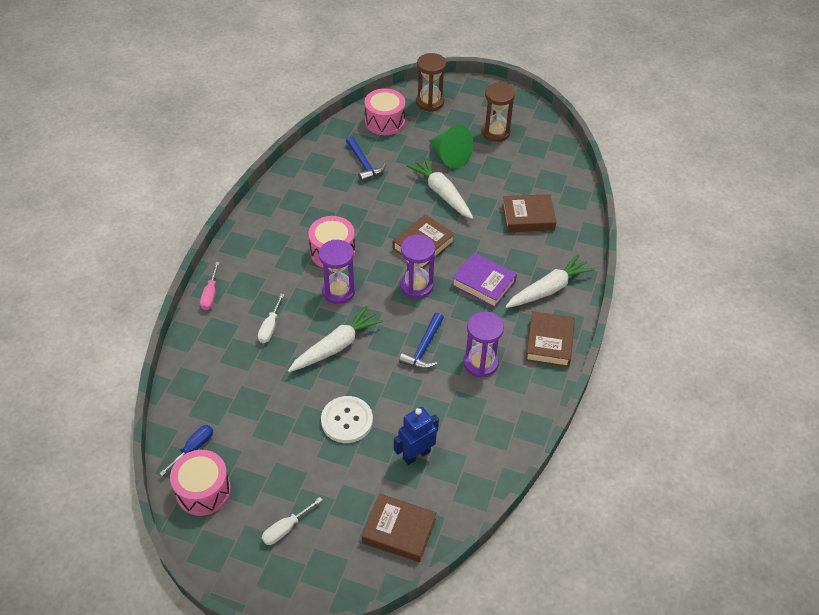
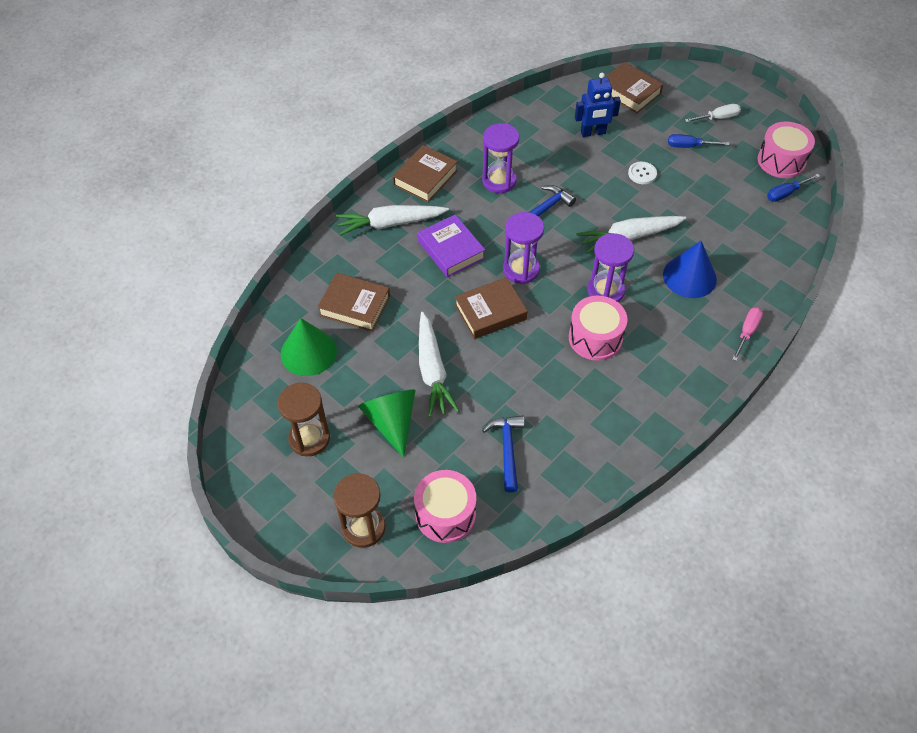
camera: 155 degrees left, 5 degrees up
white screwdriver [258,294,284,343] -> blue cone [663,241,717,298]
white button [321,396,373,443] -> white button [628,162,657,184], size x0.59
none -> green cone [280,318,337,376]
none -> blue screwdriver [668,134,729,148]

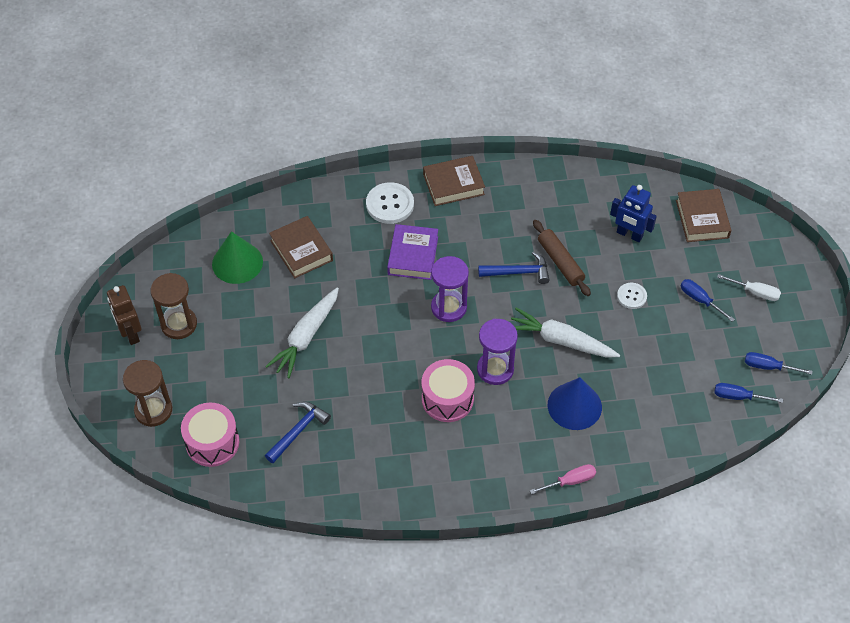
camera: 40 degrees right, 0 degrees up
white carrot [336,205,449,236] -> white button [366,182,414,224]
green cone [358,390,416,458] -> none
brown book [454,277,527,339] -> none
purple hourglass [482,123,519,193] -> none
pink drum [758,121,815,178] -> blue screwdriver [745,352,813,375]
none -> brown robot [107,285,142,345]
none -> brown rolling pin [533,220,591,296]

